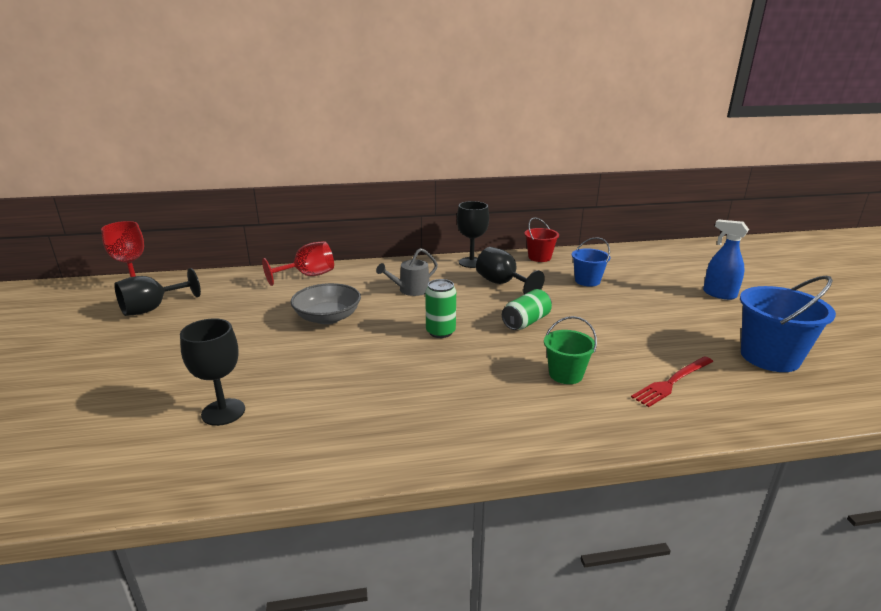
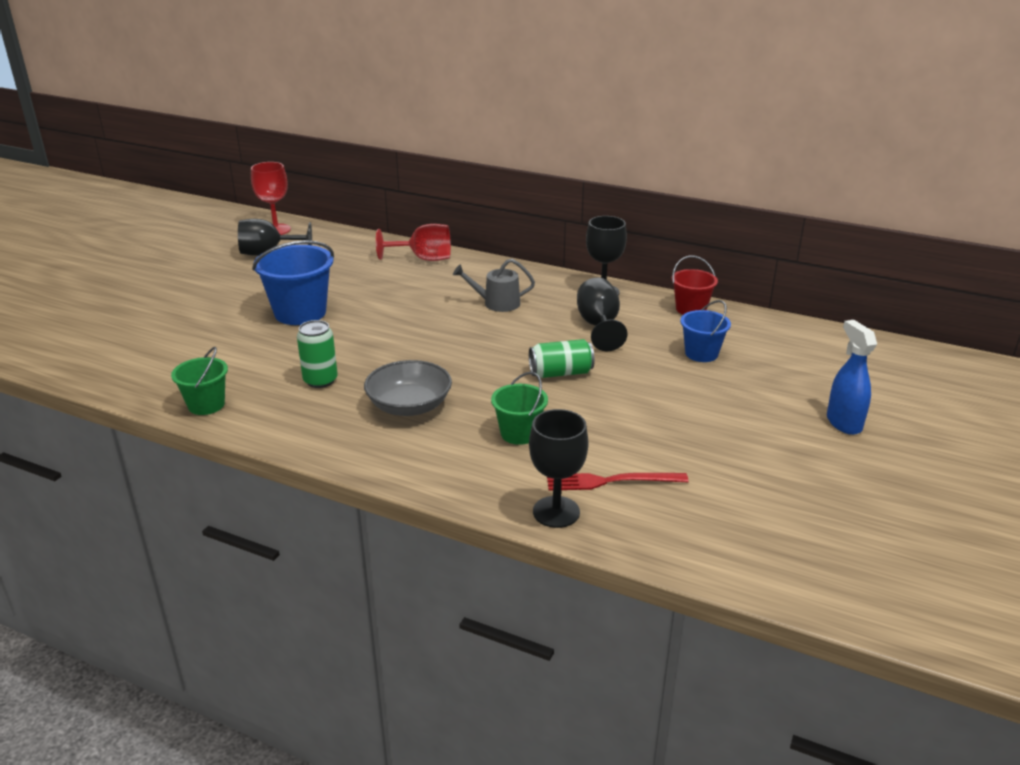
camera: 35 degrees right, 5 degrees up
black goblet [180,318,245,426] -> black goblet moved to [529,409,588,528]
grey bowl [290,283,361,324] -> grey bowl moved to [364,360,452,416]
green can [425,279,456,338] -> green can moved to [297,320,338,388]
blue bucket [740,276,836,372] -> blue bucket moved to [252,240,334,325]
none -> green bucket [171,347,228,415]

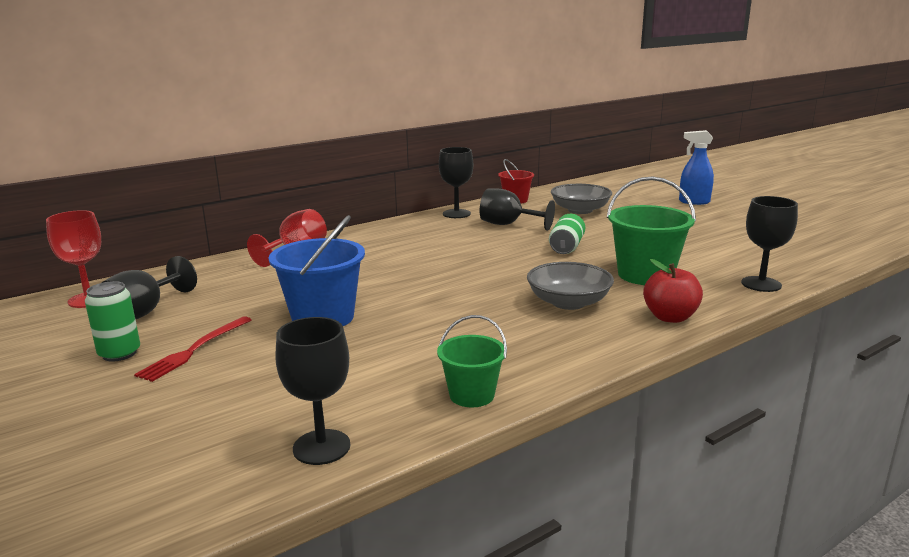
camera: 60 degrees left, 10 degrees down
green can [297,320,338,388] -> green can moved to [85,281,140,362]
grey watering can [453,259,535,312] -> none
green bucket [491,372,548,445] -> green bucket [607,177,696,285], size x1.68
red fork [547,473,689,491] -> red fork moved to [134,316,252,382]
blue bucket [680,300,731,362] -> grey bowl [551,184,612,214]
none -> black goblet [275,317,350,465]
none -> red apple [643,259,703,323]

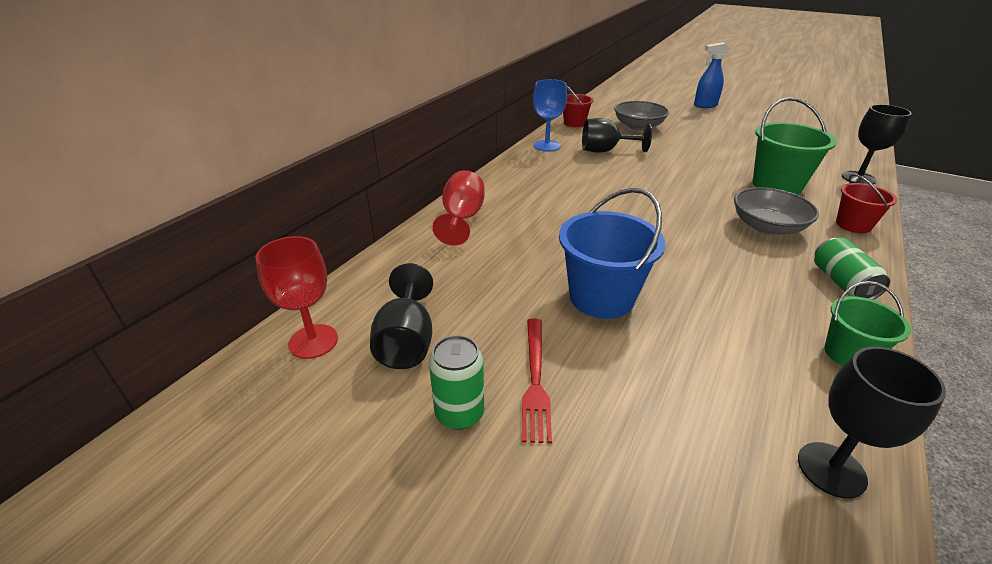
camera: 25 degrees left, 15 degrees up
black goblet [439,147,473,218] -> blue goblet [533,79,567,151]
green can [549,214,585,254] -> green can moved to [814,238,890,300]
red apple [643,259,703,323] -> red bucket [836,174,898,233]

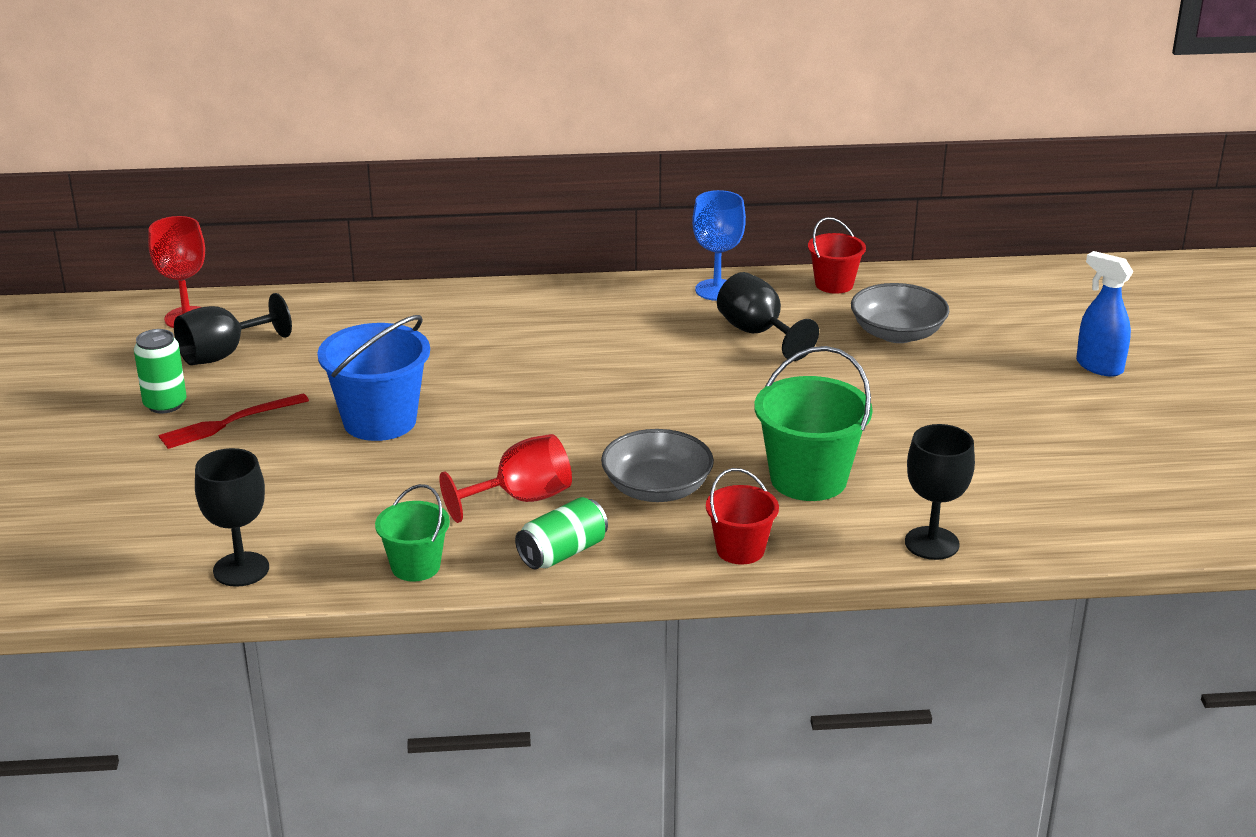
camera: 55 degrees right, 5 degrees down
red goblet [433,170,485,246] -> red goblet moved to [439,434,572,523]

